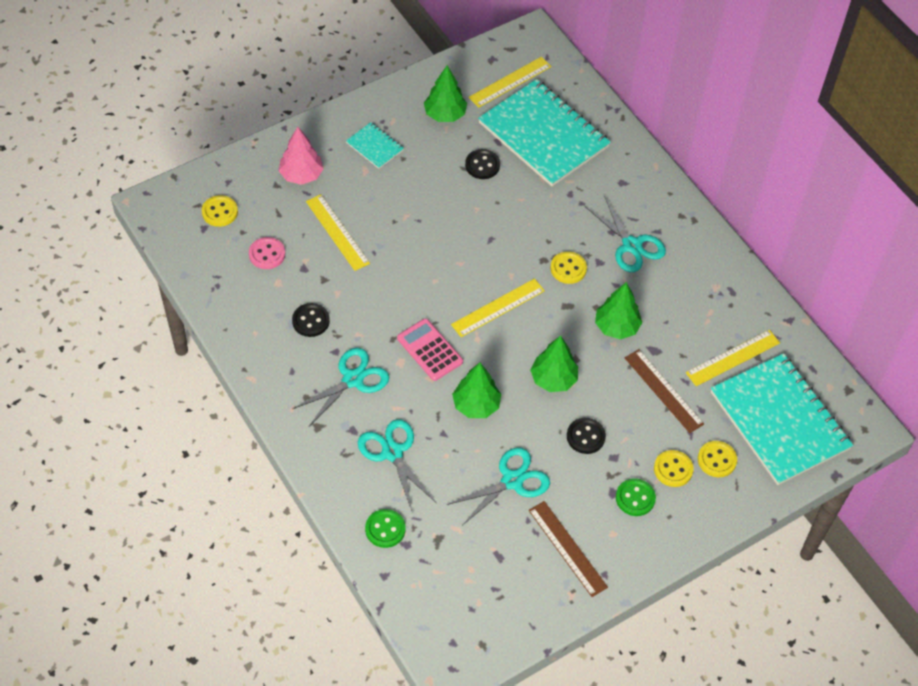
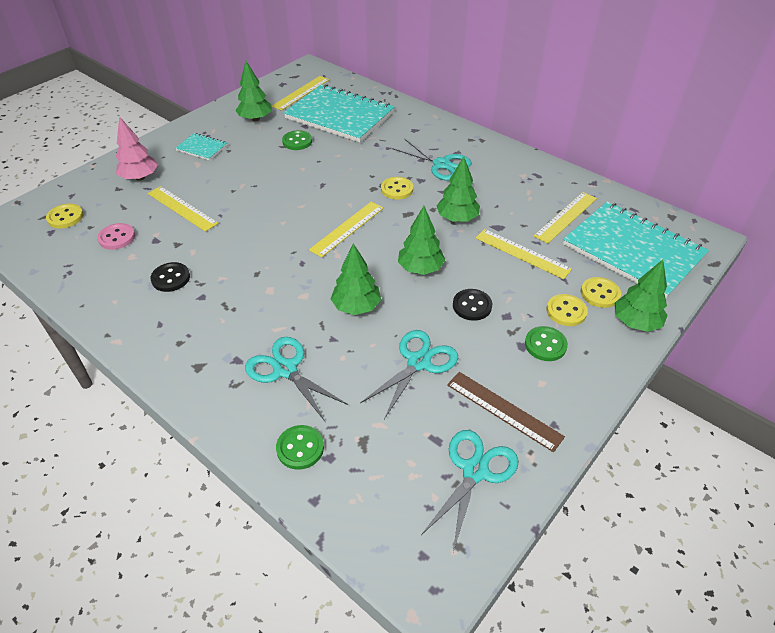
camera: 15 degrees left, 10 degrees down
turquoise scissors [292,348,389,426] -> turquoise scissors moved to [421,430,519,552]
pink calculator [397,319,463,381] -> none
black button [465,149,500,179] -> green button [282,130,312,150]
brown ruler [625,349,704,433] -> yellow ruler [476,229,572,279]
none -> green tree [614,260,668,332]

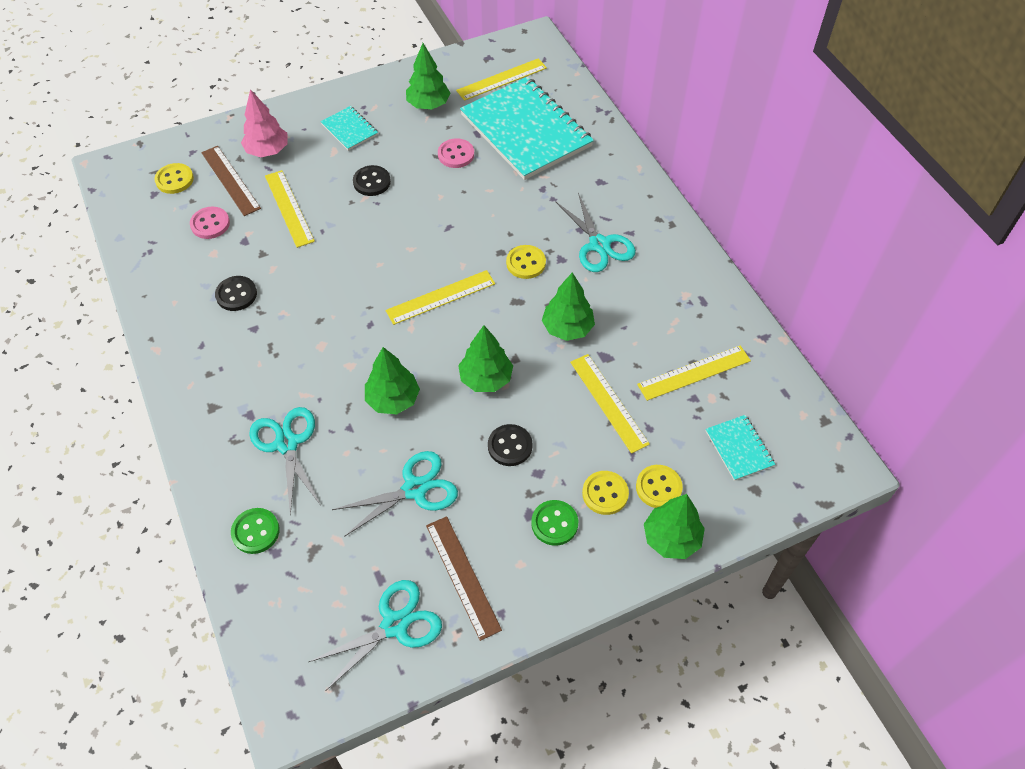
camera: 25 degrees right, 10 degrees up
green button [282,130,312,150] -> pink button [438,138,474,168]
turquoise notebook [563,201,709,298] -> turquoise notebook [706,415,775,481], size x0.43
none -> brown ruler [201,146,261,216]
none -> black button [353,165,391,196]

